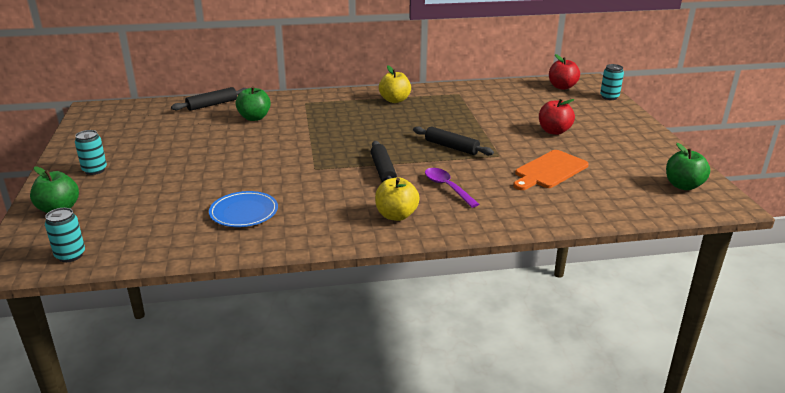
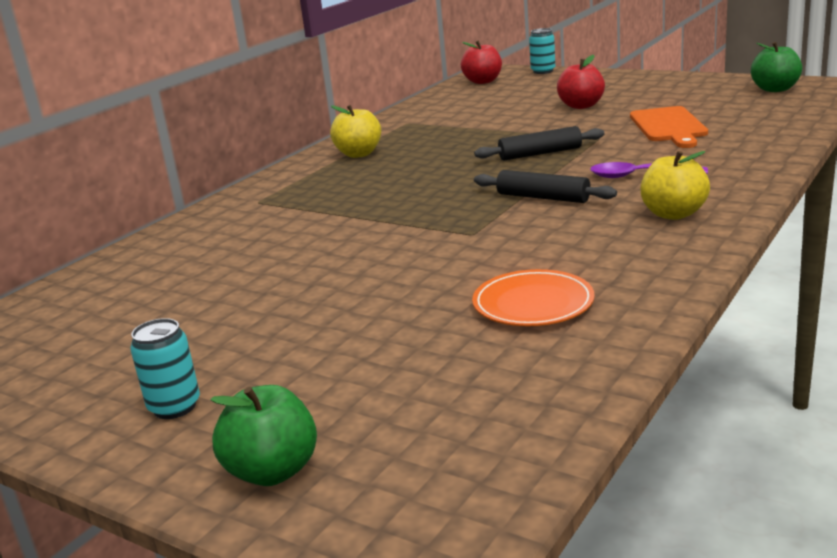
camera: 45 degrees left, 5 degrees down
turquoise can [45,208,85,262] -> none
black rolling pin [171,87,248,111] -> none
blue plate [209,191,278,227] -> orange plate [472,269,595,326]
green apple [236,86,271,121] -> none

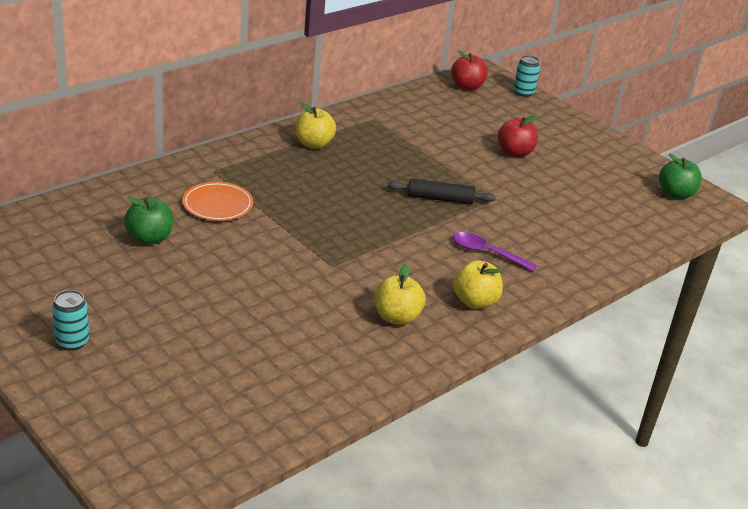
camera: 10 degrees right, 10 degrees up
green apple [210,385,317,486] -> green apple moved to [124,197,173,245]
orange plate [472,269,595,326] -> orange plate moved to [182,182,253,221]
black rolling pin [474,170,617,203] -> none
orange cutting board [630,106,708,148] -> none
none -> yellow apple [375,264,426,325]

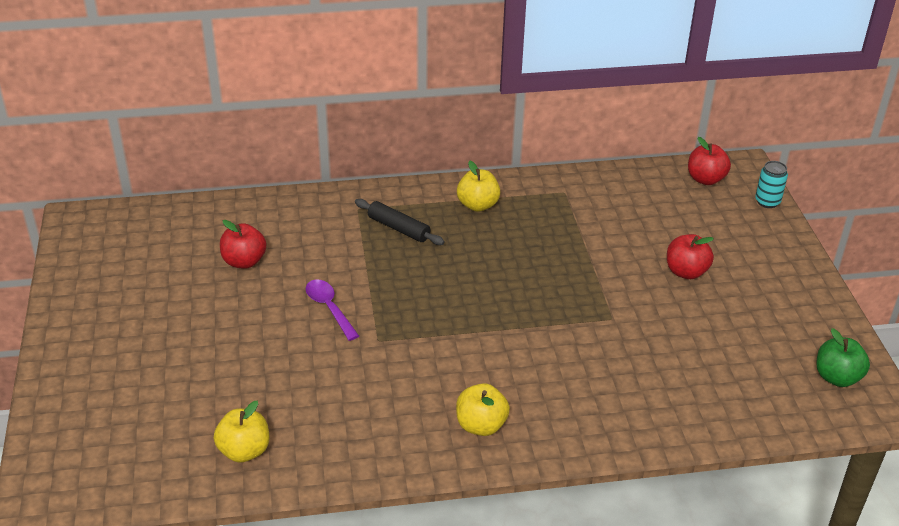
camera: 35 degrees right, 5 degrees up
turquoise can [52,290,89,351] -> none
green apple [124,197,173,245] -> red apple [220,220,266,269]
orange plate [182,182,253,221] -> none
yellow apple [375,264,426,325] -> yellow apple moved to [214,401,269,463]
black rolling pin [387,179,496,204] -> black rolling pin moved to [355,199,445,245]
purple spoon [453,232,537,271] -> purple spoon moved to [306,279,359,341]

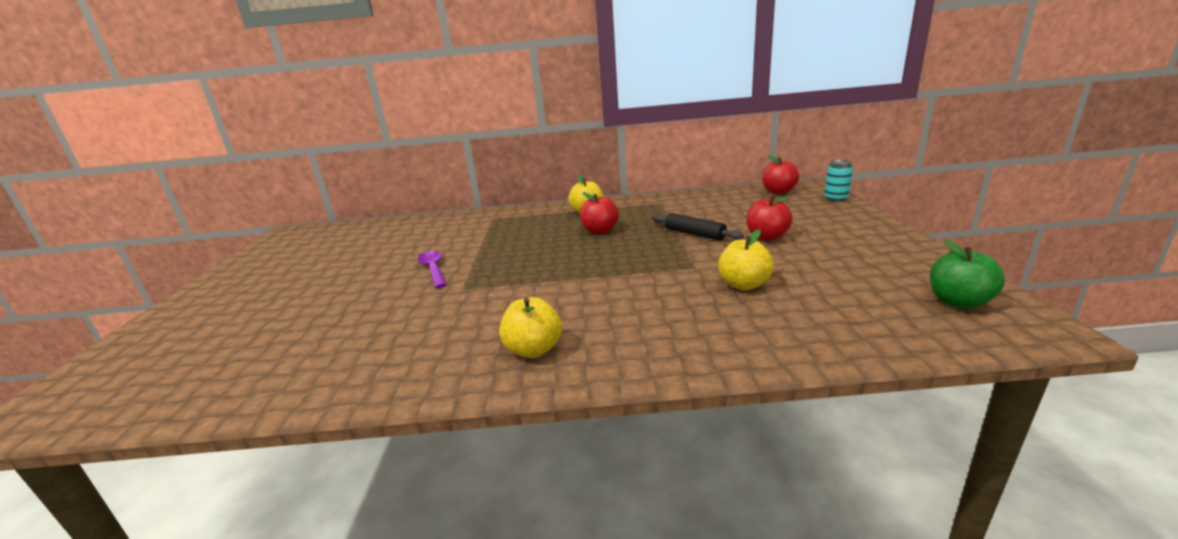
camera: 10 degrees right, 15 degrees down
yellow apple [214,401,269,463] -> yellow apple moved to [718,230,774,290]
red apple [220,220,266,269] -> red apple moved to [580,192,619,234]
black rolling pin [355,199,445,245] -> black rolling pin moved to [652,213,743,241]

